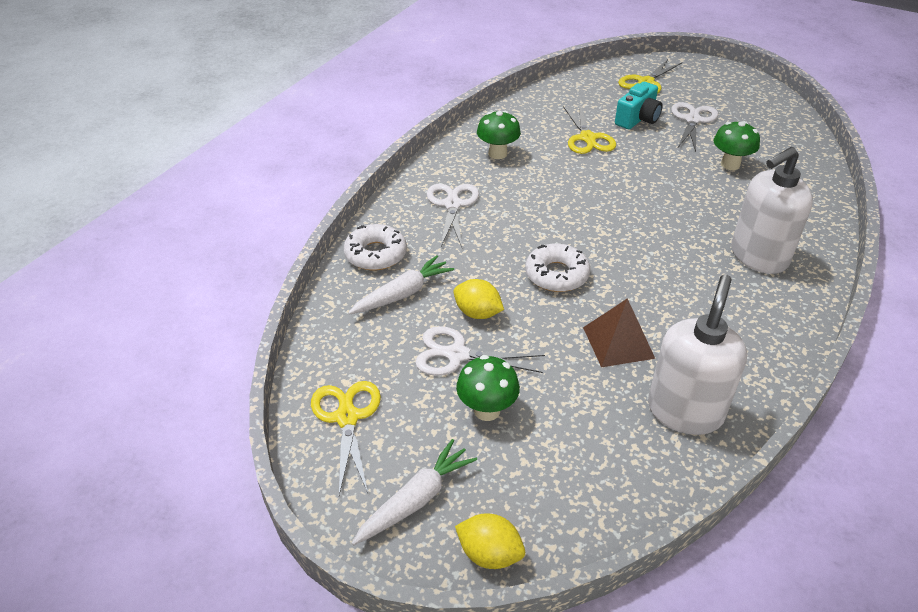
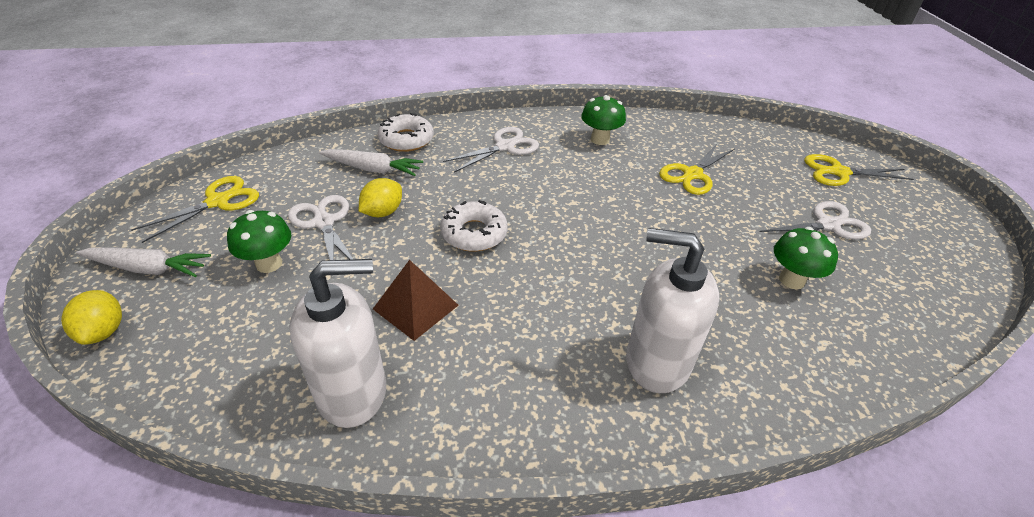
camera: 50 degrees right, 0 degrees up
yellow lemon [453,279,504,319] -> yellow lemon turned 45 degrees clockwise [359,178,402,217]
turquoise camera [615,82,663,129] -> none

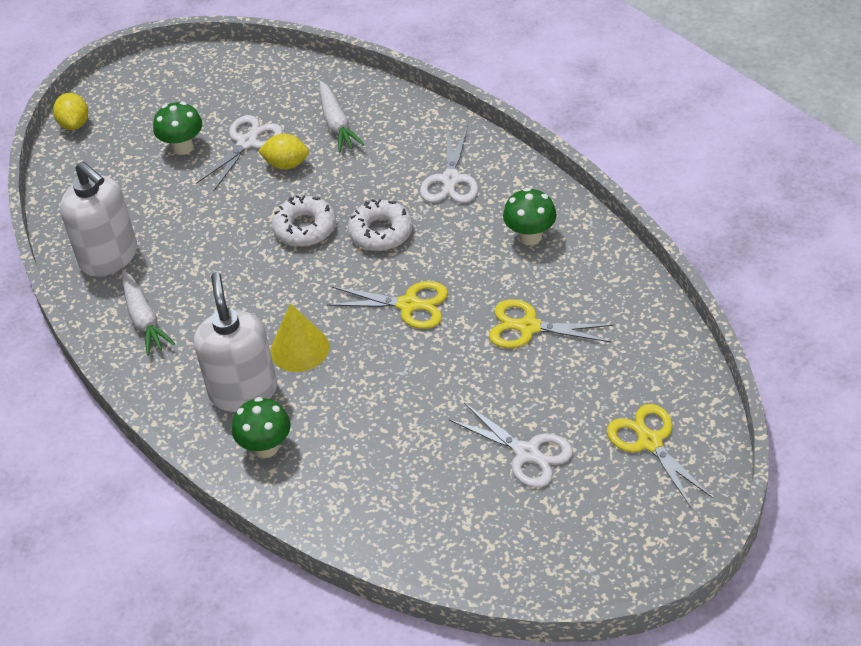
camera: 65 degrees right, 5 degrees up
yellow lemon [61,290,122,345] -> yellow lemon turned 60 degrees counterclockwise [53,93,88,130]
white carrot [76,248,211,277] -> white carrot moved to [122,270,175,355]
yellow scissors [131,176,259,243] -> yellow scissors moved to [327,281,448,329]
brown pyramid [373,260,459,341] -> none
white donut [377,113,434,152] -> white donut moved to [348,199,413,251]
white scissors [443,127,539,173] -> white scissors turned 75 degrees clockwise [420,126,478,203]
green mushroom [774,227,838,290] -> green mushroom moved to [232,397,291,458]
none -> yellow cone [270,303,329,372]

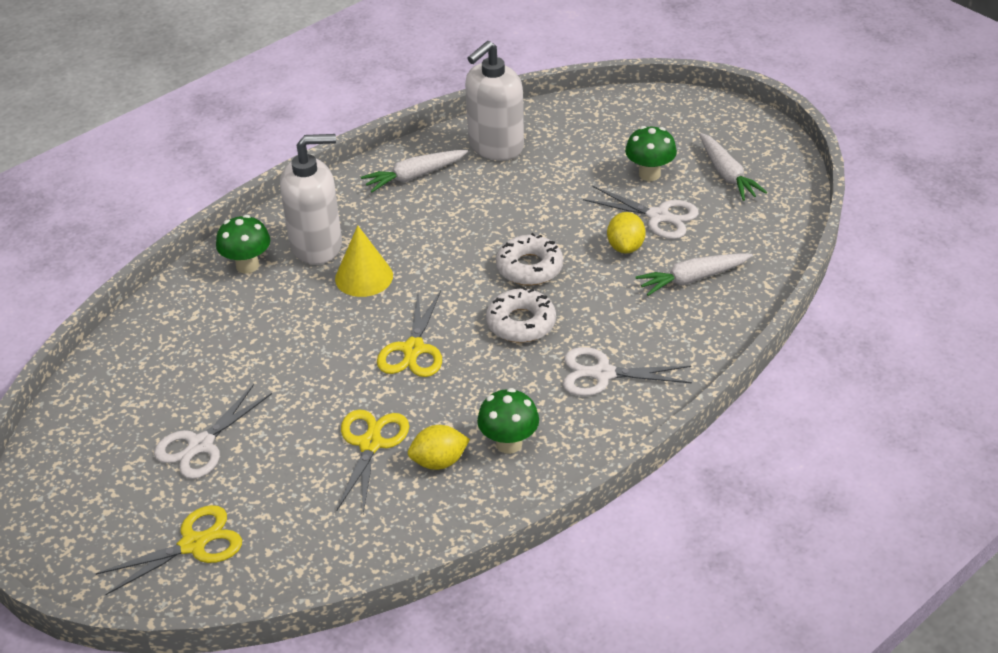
camera: 85 degrees right, 5 degrees down
yellow lemon [53,93,88,130] -> yellow lemon moved to [408,425,470,470]
none -> white carrot [699,133,767,201]

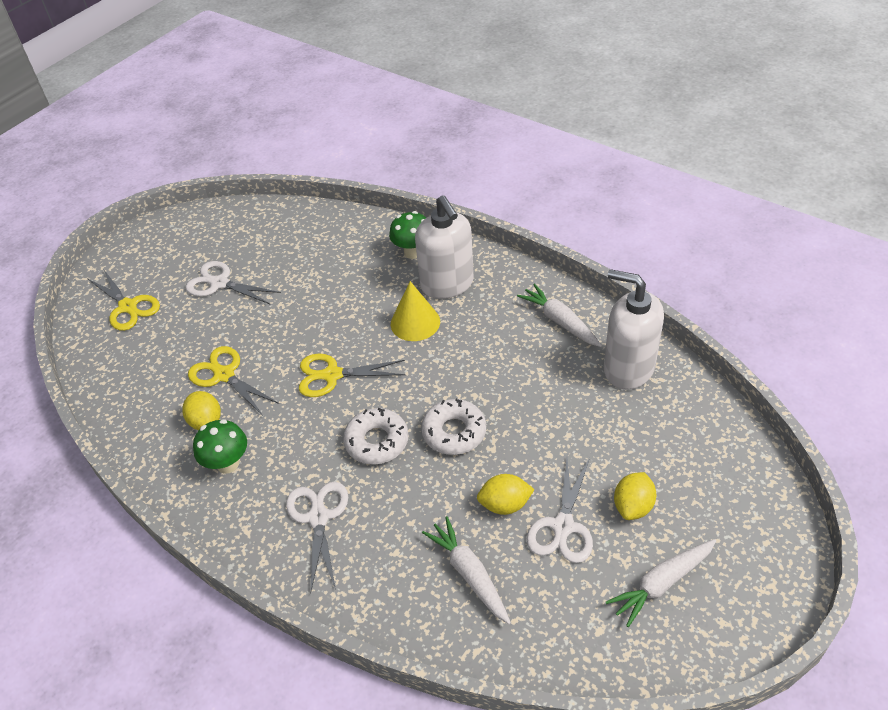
camera: 80 degrees right, 5 degrees up
yellow scissors [336,409,409,514] -> yellow scissors turned 135 degrees counterclockwise [188,346,279,416]
green mushroom [625,126,677,181] -> yellow lemon [614,472,656,520]

